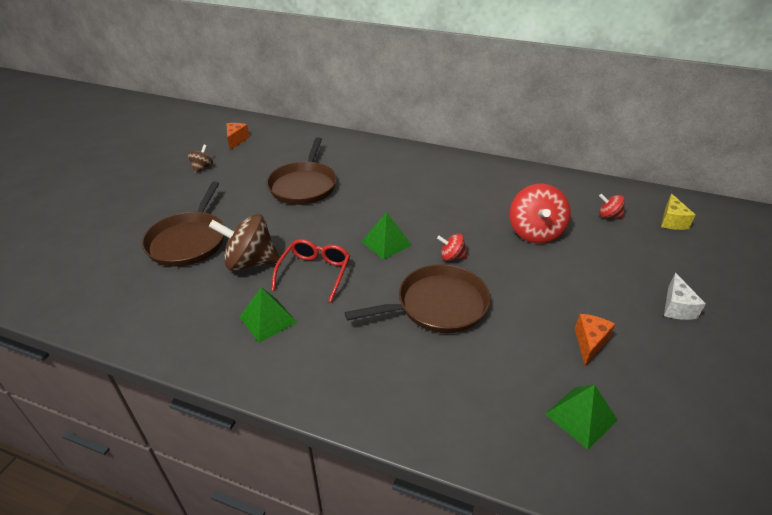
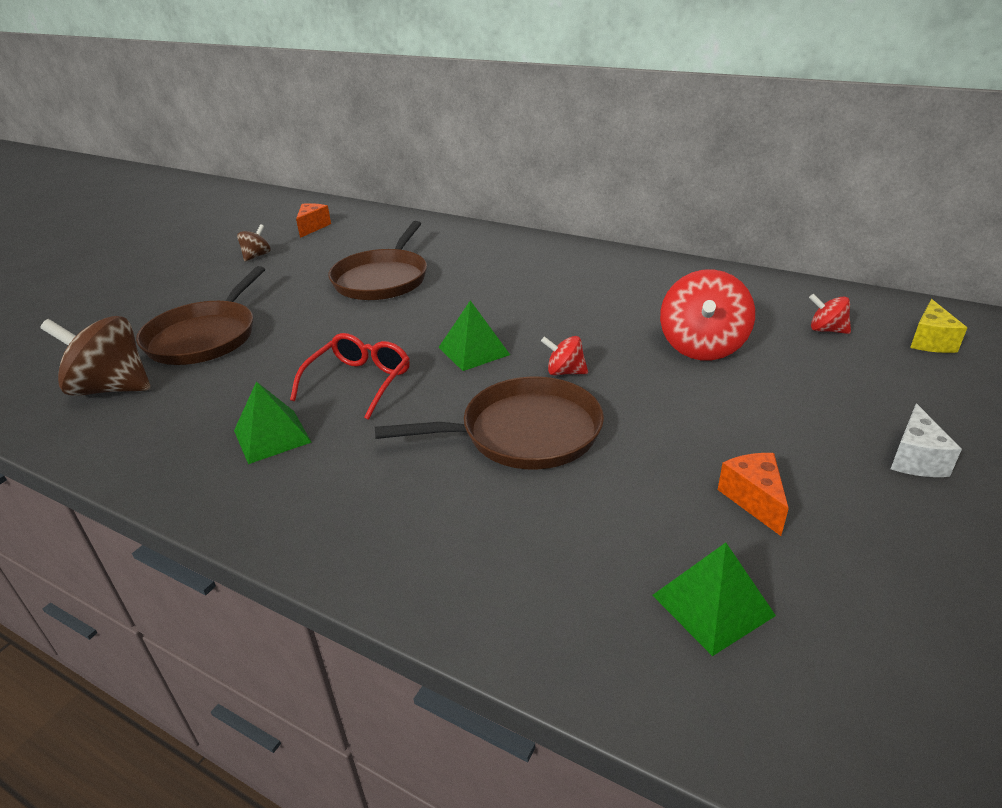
camera: 10 degrees right, 5 degrees down
brown spinning top [209,214,280,271] -> brown spinning top moved to [40,316,151,396]
orange cheese [575,314,615,366] -> orange cheese turned 45 degrees counterclockwise [718,453,789,536]

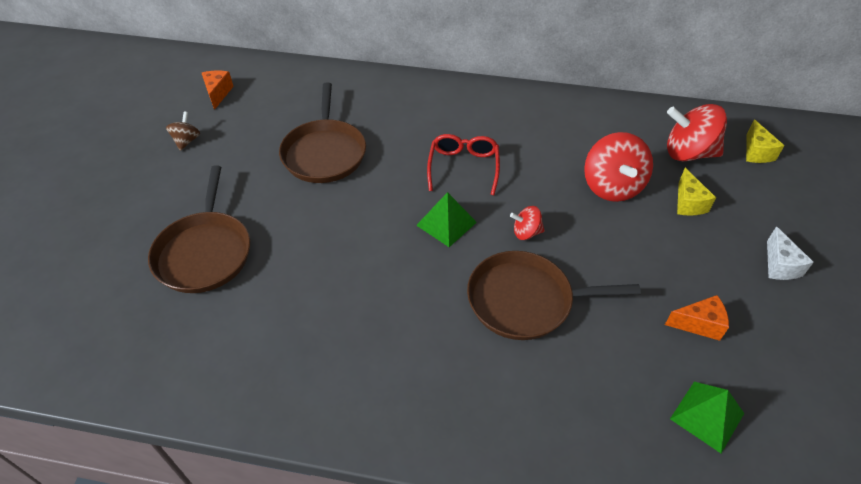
camera: 20 degrees left, 15 degrees up
brown spinning top [40,316,151,396] -> none
green pyramid [234,381,312,464] -> none
red glasses [290,333,410,420] -> red glasses moved to [427,134,500,195]
brown pan [375,377,604,469] -> brown pan turned 150 degrees counterclockwise [467,251,641,340]
orange cheese [718,453,789,536] -> orange cheese turned 120 degrees clockwise [665,295,729,341]
red spinning top [809,294,851,334] -> red spinning top [667,104,727,161], size x1.98
none -> yellow cheese [677,168,716,216]

